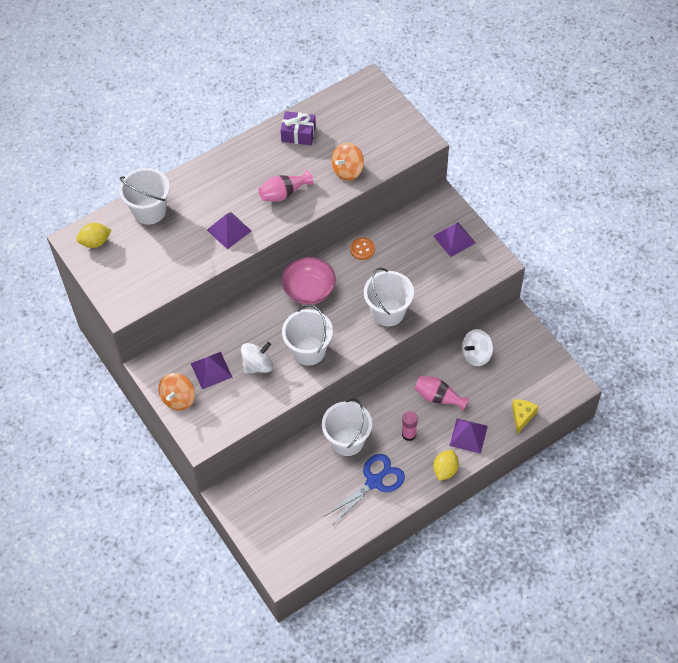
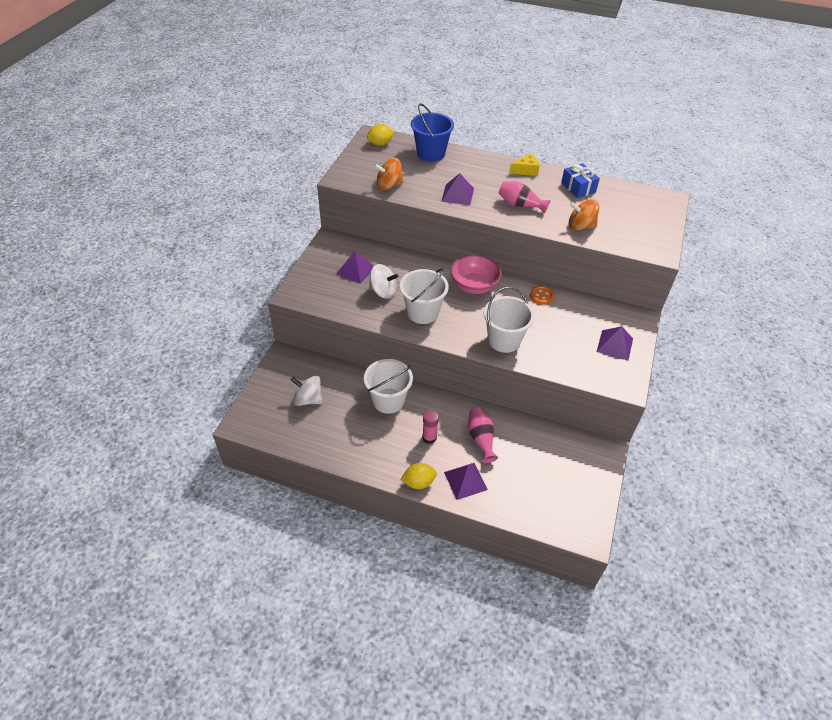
camera: 50 degrees right, 10 degrees down
yellow lemon [76,223,111,248] -> yellow lemon turned 60 degrees counterclockwise [367,124,394,146]
white bucket [119,168,170,225] -> blue bucket [411,103,454,162]
orange spinning top [158,373,195,411] -> orange spinning top moved to [374,158,403,190]
purple gift [280,111,316,145] -> blue gift [561,163,600,198]
blue scissors [325,454,405,524] -> none
white spinning top [462,329,493,366] -> white spinning top moved to [291,376,322,406]
yellow cheese [512,399,539,434] -> yellow cheese moved to [509,153,540,176]

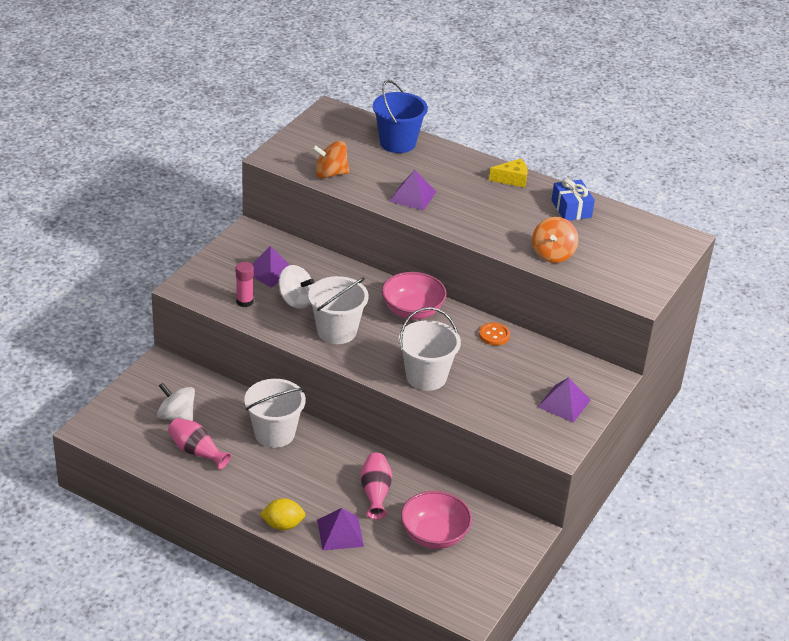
camera: 10 degrees right, 10 degrees down
yellow lemon [367,124,394,146] -> none
pink glue stick [422,410,439,444] -> pink glue stick moved to [236,262,254,307]
pink vase [498,181,551,214] -> pink vase moved to [168,418,231,470]
orange spinning top [569,199,599,231] -> orange spinning top turned 90 degrees counterclockwise [532,217,578,263]
none -> pink bowl [401,491,472,549]

